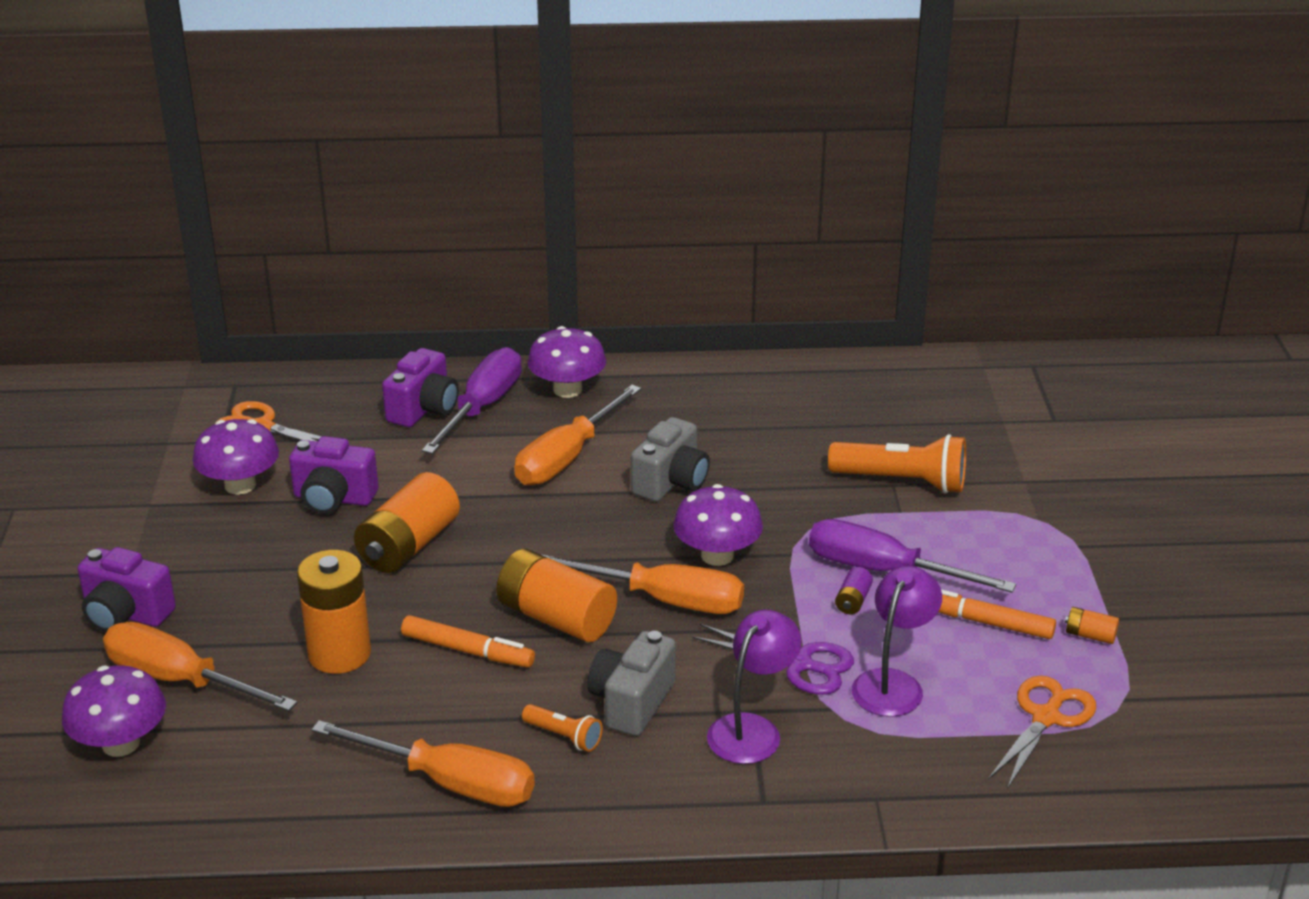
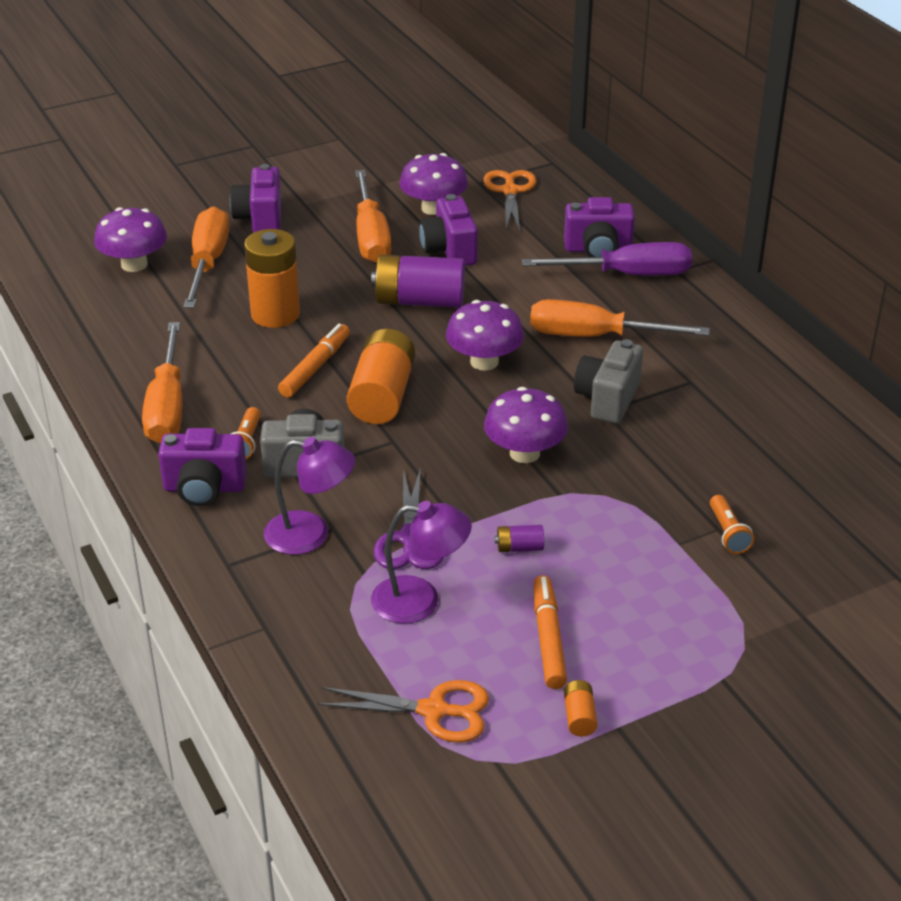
camera: 65 degrees right, 5 degrees up
orange battery [354,472,460,573] -> purple battery [371,255,465,308]
orange marker [401,615,535,668] -> orange marker turned 150 degrees counterclockwise [278,324,350,398]
purple mushroom [527,326,606,398] -> purple mushroom moved to [446,300,524,371]
orange screwdriver [540,554,744,614] -> orange screwdriver moved to [355,170,391,263]
grey camera [631,417,710,502] -> grey camera turned 105 degrees clockwise [574,339,643,424]
purple screwdriver [809,519,1016,593] -> none
orange flashlight [828,434,966,494] -> orange flashlight [710,495,754,554], size x0.51
none -> purple camera [158,428,247,506]

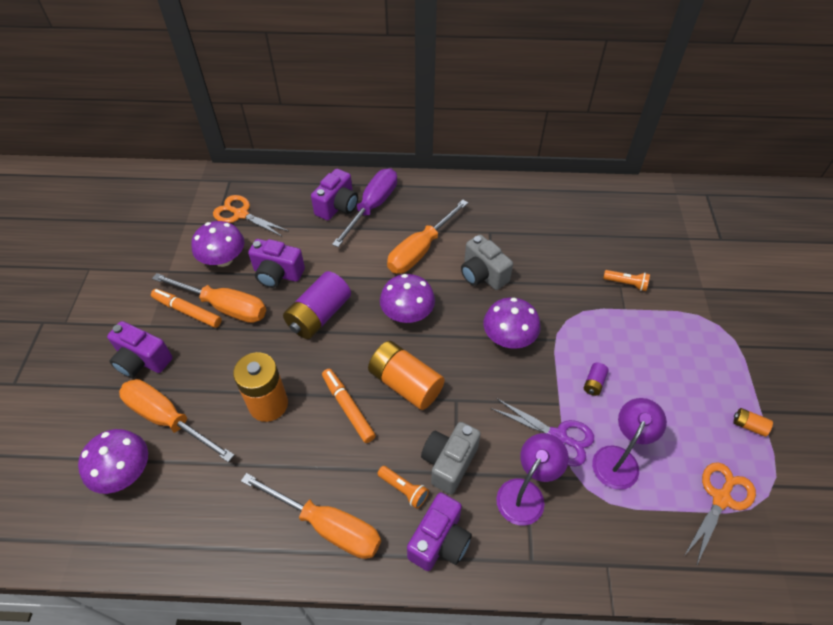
camera: 60 degrees left, 15 degrees up
orange marker [534,575,567,689] -> orange marker moved to [151,289,222,328]

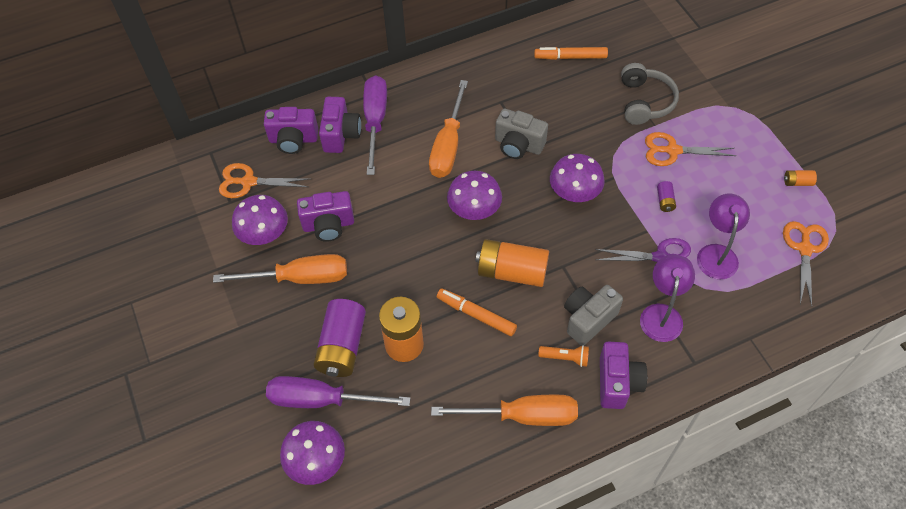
camera: 25 degrees left, 5 degrees up
purple camera [107,321,173,378] -> purple camera moved to [264,107,318,154]
orange screwdriver [119,379,234,462] -> purple screwdriver [266,376,410,408]
orange marker [151,289,222,328] -> orange marker moved to [534,47,608,60]
purple battery [283,271,351,339] -> purple battery moved to [313,299,366,377]
grey camera [421,422,481,495] -> grey camera turned 45 degrees clockwise [564,285,623,346]
orange flashlight [603,270,650,291] -> grey headphones [621,63,679,125]
none -> orange scissors [645,132,736,166]

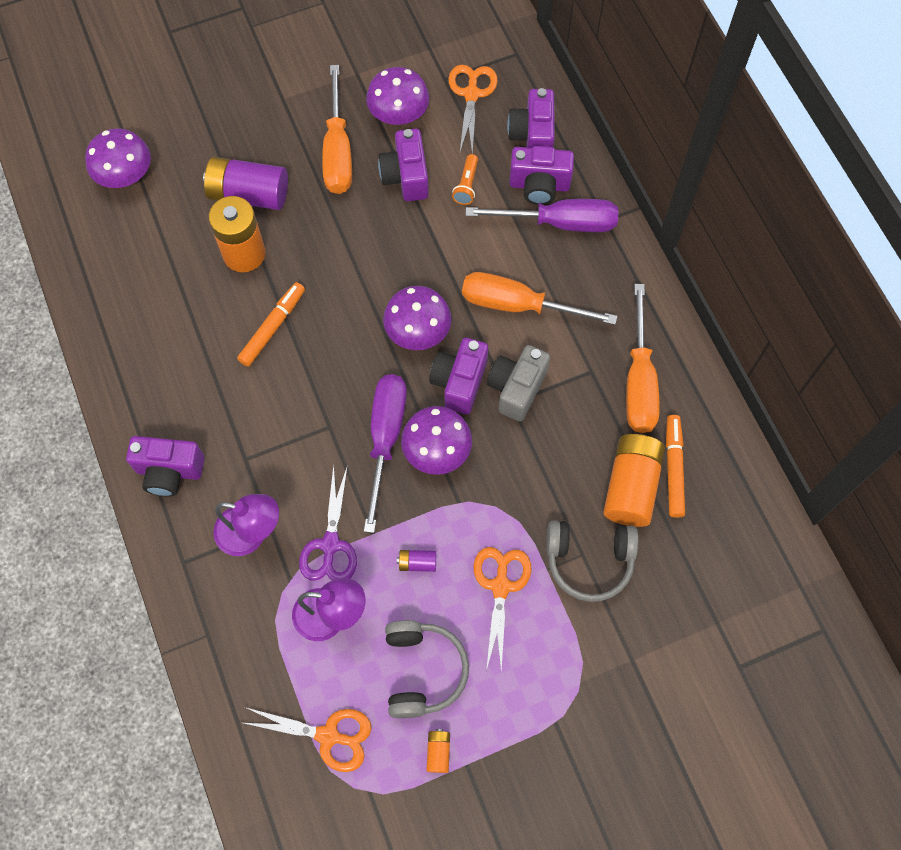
camera: 90 degrees right, 10 degrees up
purple screwdriver [266,376,410,408] -> purple screwdriver moved to [364,374,407,533]
orange screwdriver [431,395,578,426] -> orange screwdriver moved to [626,284,660,433]
orange battery [476,239,549,287] -> orange battery moved to [603,434,665,527]
orange flashlight [538,345,589,367] -> orange flashlight moved to [452,154,478,205]
grey camera [564,285,623,346] -> none
none -> grey headphones [385,620,469,718]
none -> purple camera [429,338,488,414]

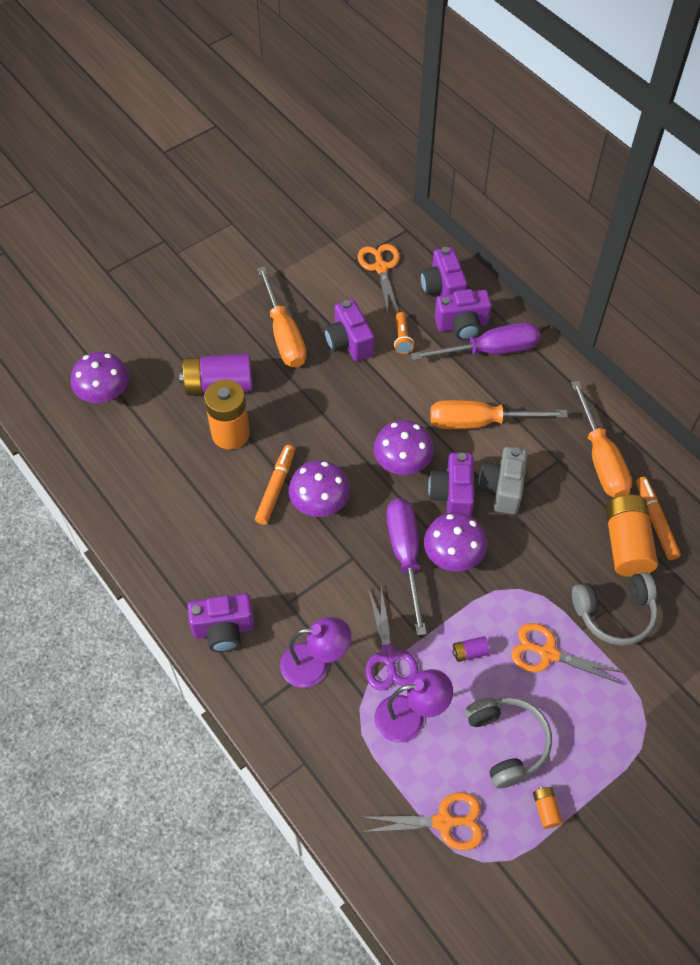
camera: 15 degrees left, 10 degrees down
purple mushroom [366,67,429,125] -> purple mushroom moved to [289,460,350,517]
orange scissors [473,547,532,671] -> orange scissors turned 60 degrees counterclockwise [511,623,626,684]

